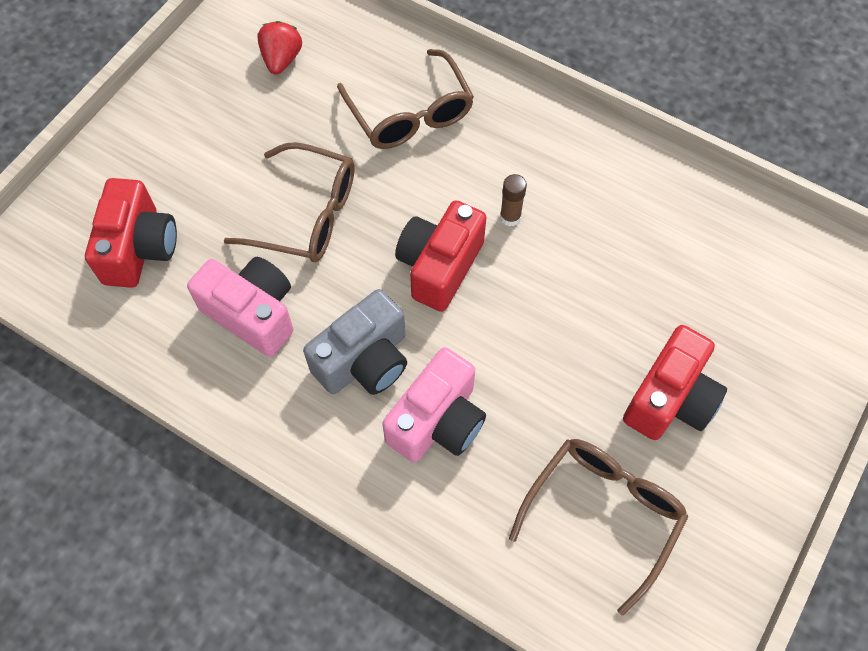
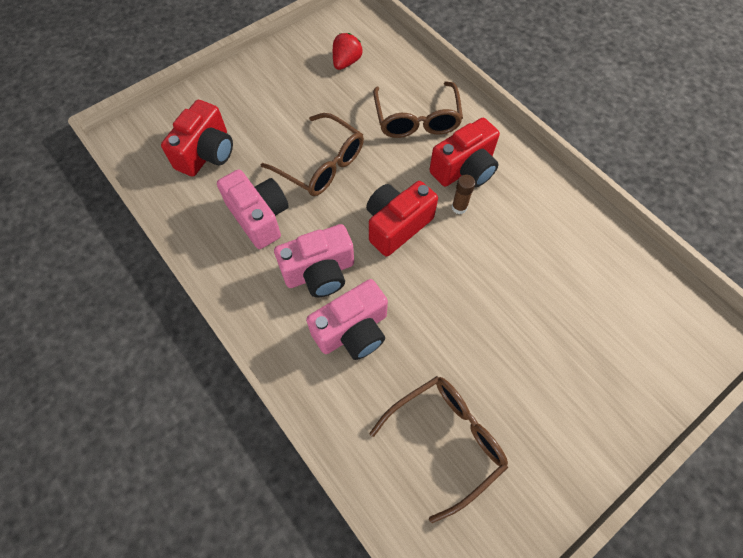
camera: 20 degrees right, 0 degrees up
grey camera [303,289,407,395] -> pink camera [274,224,354,298]
red camera [623,325,727,440] -> red camera moved to [429,118,500,187]

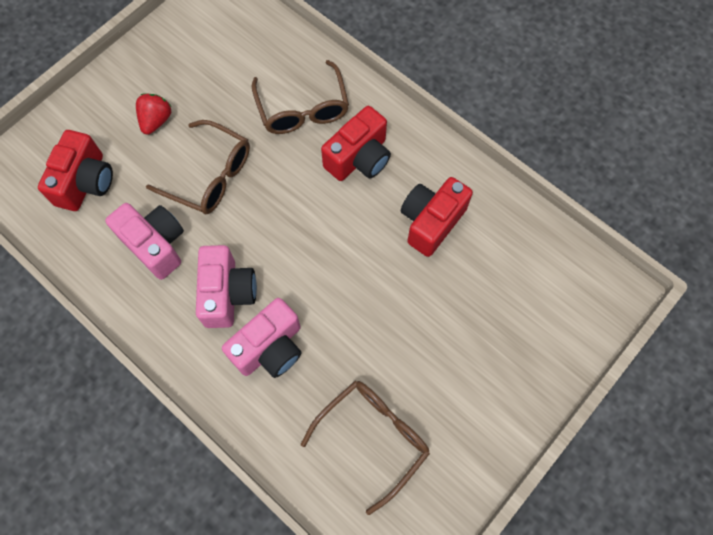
camera: 10 degrees left, 5 degrees up
pink camera [274,224,354,298] -> pink camera turned 60 degrees counterclockwise [196,245,257,328]
red strawberry [333,33,363,70] -> red strawberry moved to [136,94,171,135]
red camera [366,181,438,257] -> red camera moved to [401,177,473,257]
brown glue stick [452,175,475,214] -> none

